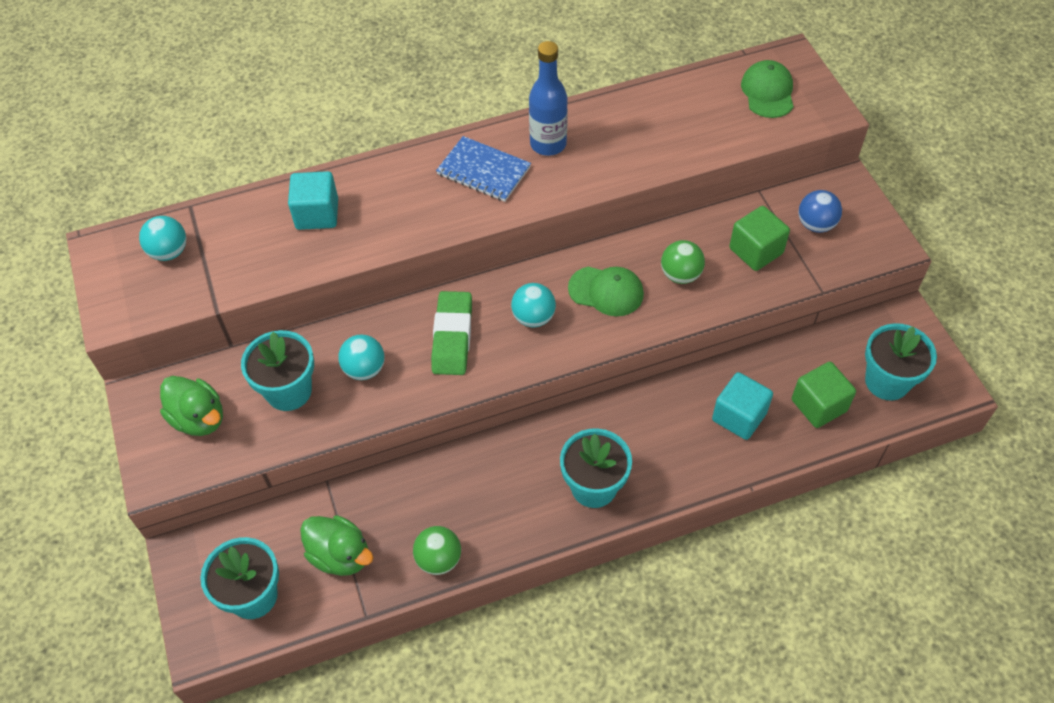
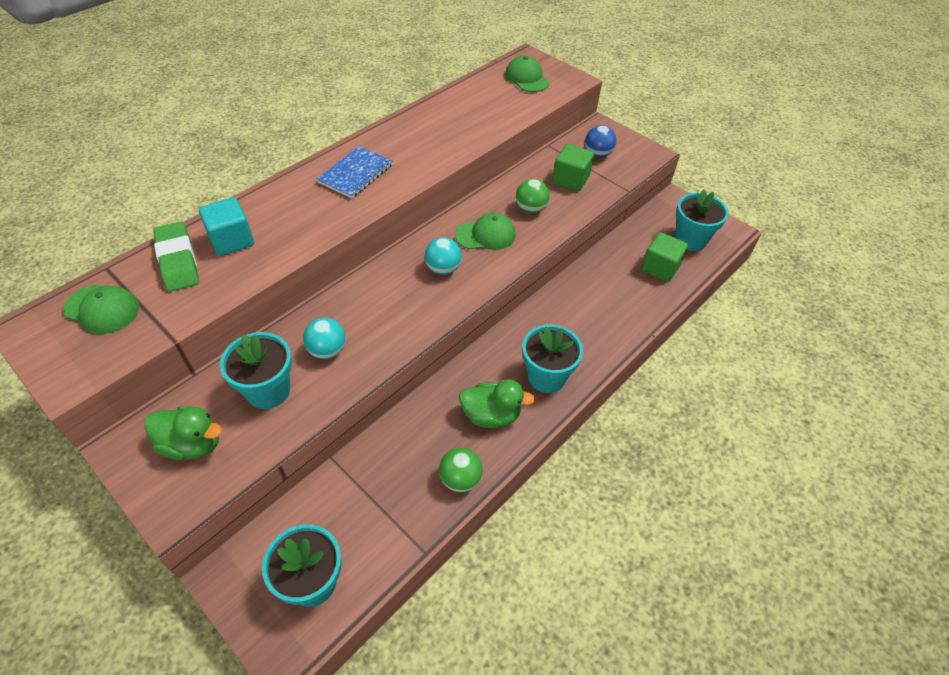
camera: 30 degrees left, 5 degrees down
turquoise ball [139,216,186,261] -> green cap [63,284,139,334]
green duck [300,515,374,576] -> green duck moved to [459,380,535,428]
green eraser [431,291,472,375] -> green eraser moved to [153,221,199,292]
blue notebook [436,136,531,202] -> blue notebook turned 60 degrees counterclockwise [317,146,393,198]
blue bottle [529,41,568,156] -> none
turquoise cube [712,372,773,440] -> none

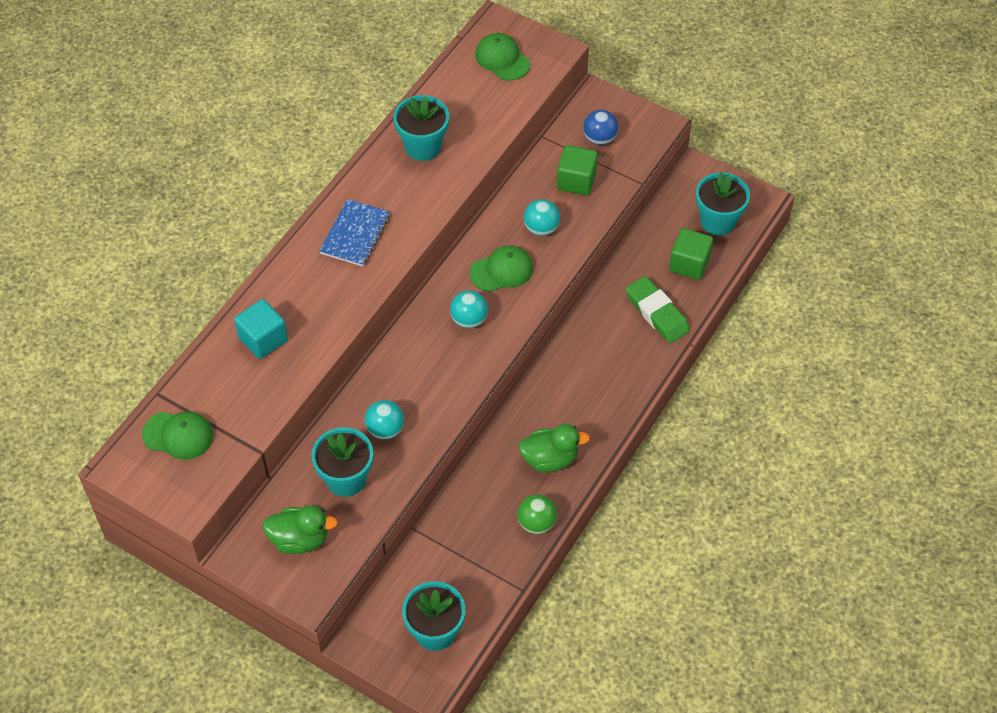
camera: 10 degrees left, 5 degrees up
green eraser [153,221,199,292] -> green eraser moved to [626,276,690,343]
green ball [516,179,550,213] -> turquoise ball [524,199,560,236]
turquoise flower pot [522,325,583,393] -> turquoise flower pot moved to [394,95,449,161]

